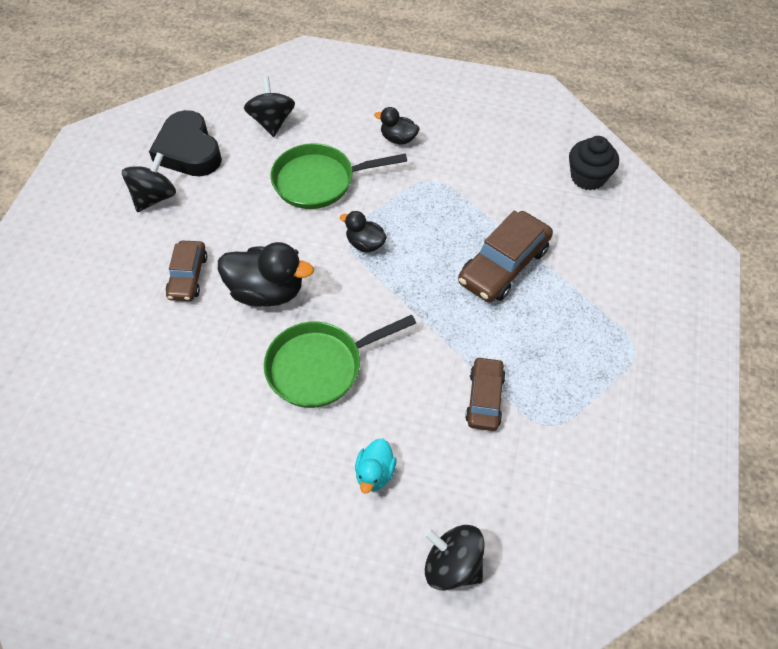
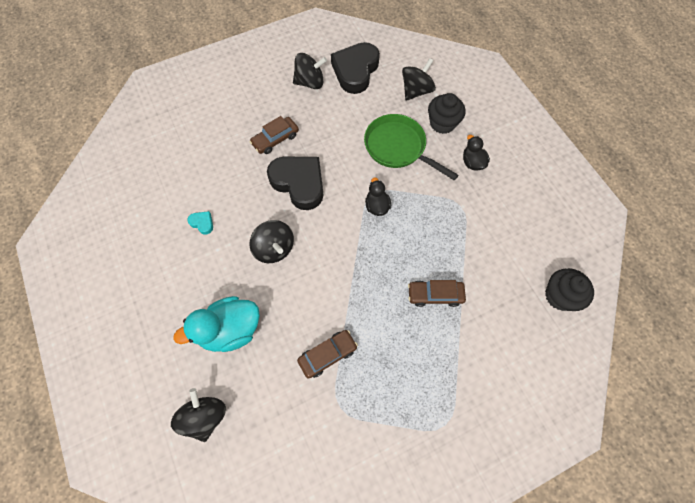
camera: 50 degrees right, 10 degrees up
black duck [218,242,314,307] -> black heart [267,157,323,210]
green pan [264,315,416,408] -> black spinning top [249,220,294,263]
turquoise duck [355,438,396,493] -> turquoise duck [173,296,260,352], size x1.81
brown car [458,211,553,302] -> brown car [408,280,466,307], size x0.63
none -> turquoise heart [187,211,213,235]
none -> black cupcake [428,93,466,134]

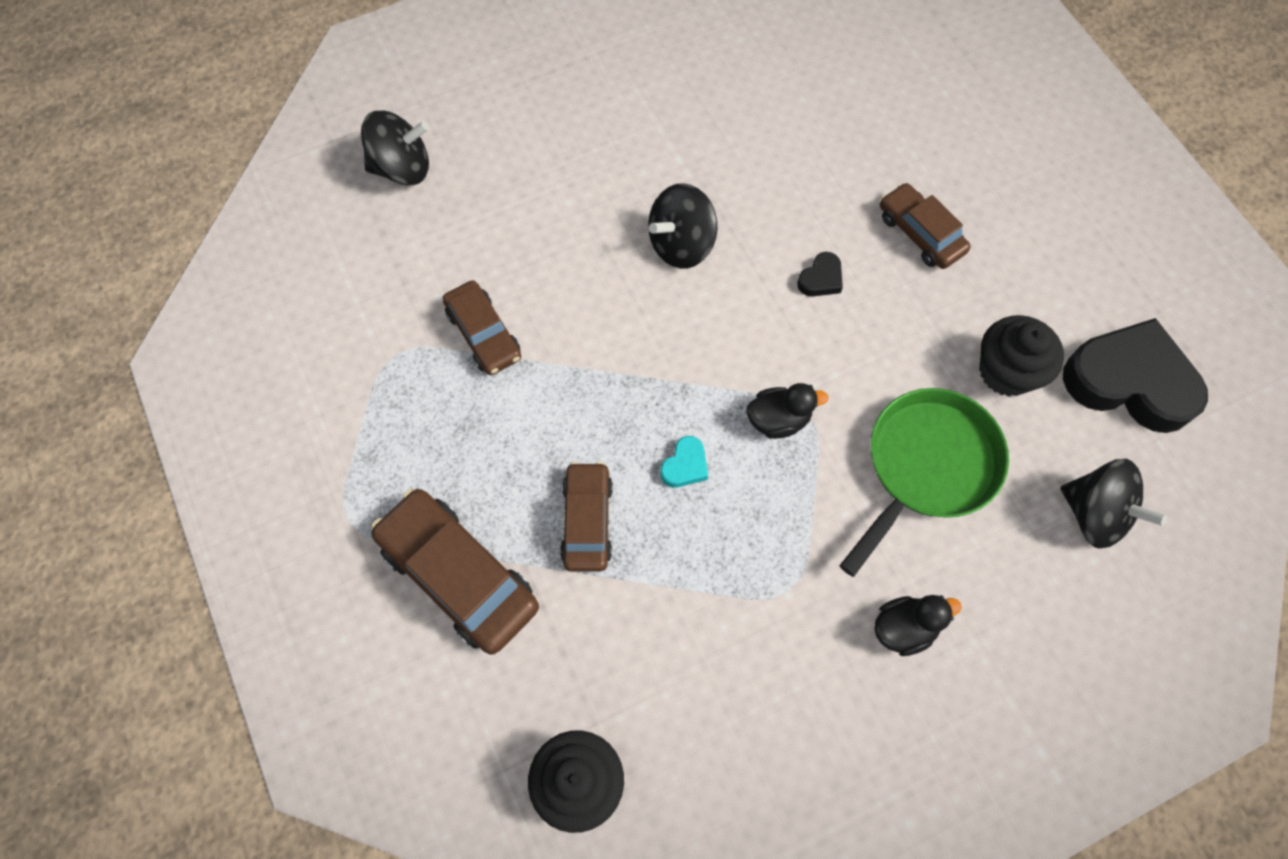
camera: 90 degrees right, 0 degrees up
turquoise duck [173,296,260,352] -> none
turquoise heart [187,211,213,235] -> turquoise heart moved to [660,436,708,488]
black heart [267,157,323,210] -> black heart [797,252,843,297], size x0.41
black spinning top [293,53,327,89] -> none
black cupcake [428,93,466,134] -> black cupcake moved to [979,315,1064,397]
none -> brown car [371,489,539,655]

